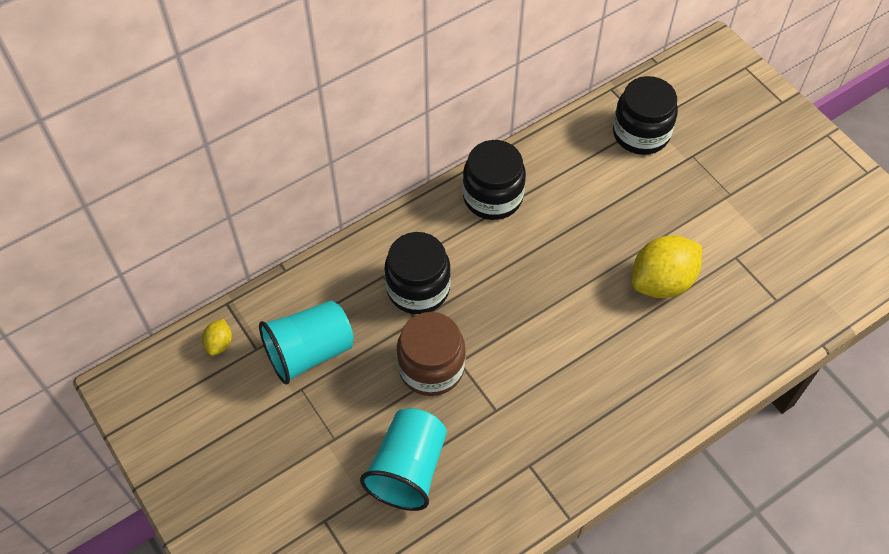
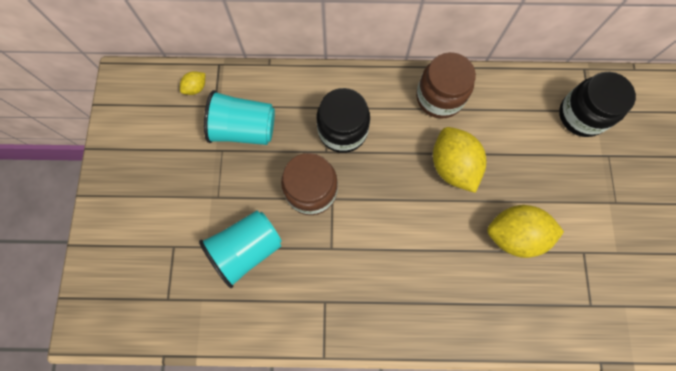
camera: 35 degrees right, 15 degrees up
black jar [463,140,526,220] -> brown jar [416,52,476,119]
none -> yellow lemon [433,127,486,193]

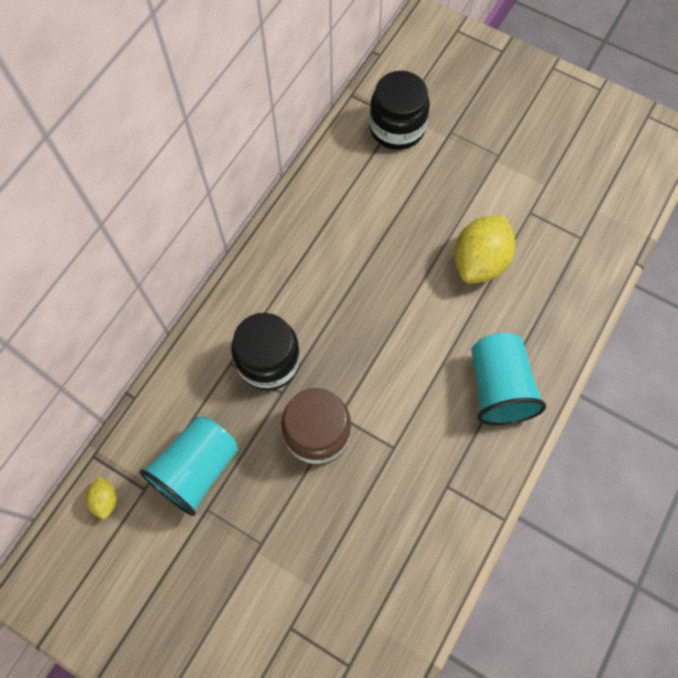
camera: 60 degrees left, 5 degrees down
turquoise cup [199,211,282,288] -> turquoise cup moved to [471,333,546,425]
brown jar [416,52,476,119] -> none
yellow lemon [433,127,486,193] -> none

